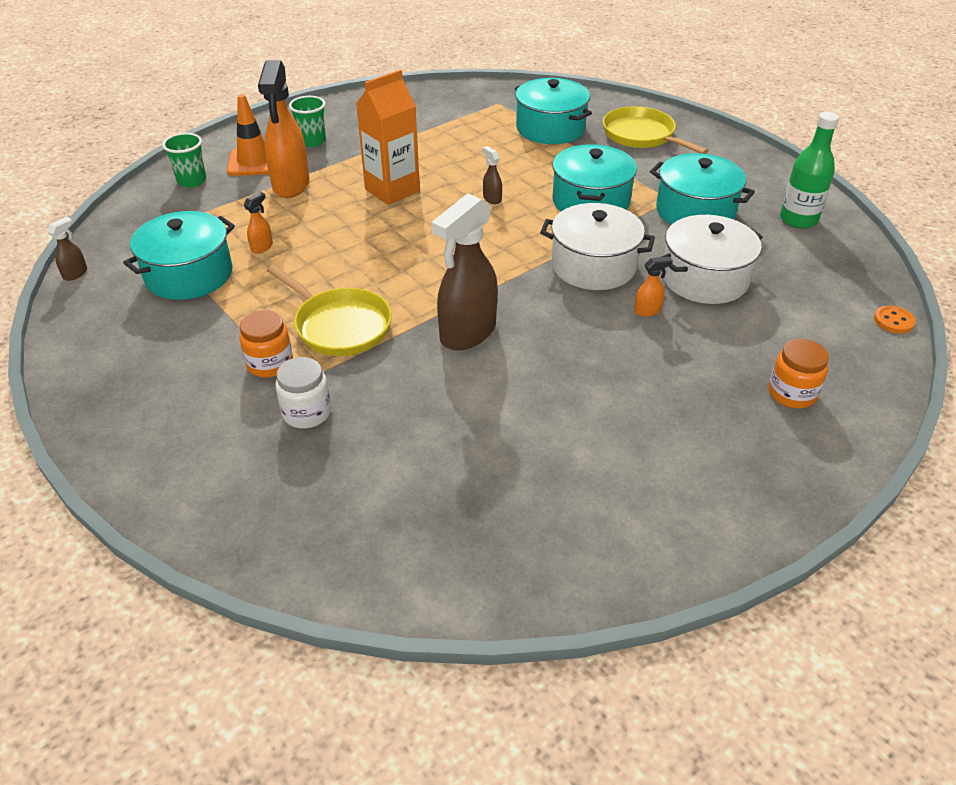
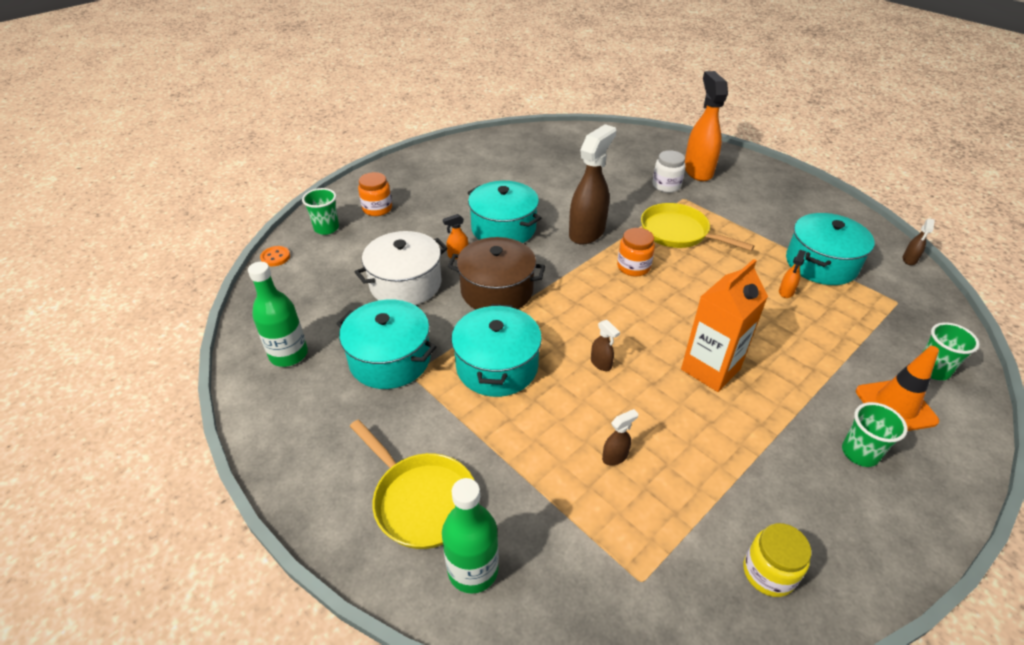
camera: 175 degrees right, 0 degrees up
orange jar [239,310,293,378] -> orange jar moved to [617,228,655,277]
orange spray bottle [258,60,309,198] -> orange spray bottle moved to [685,71,728,181]
turquoise pot [515,78,592,144] -> turquoise pot moved to [468,181,541,243]
white pot [540,203,655,290] -> brown pot [448,237,545,310]
none -> green cup [302,188,339,235]
none -> green bottle [442,478,499,594]
none -> brown spray bottle [602,409,638,465]
none -> yellow jar [744,523,811,597]

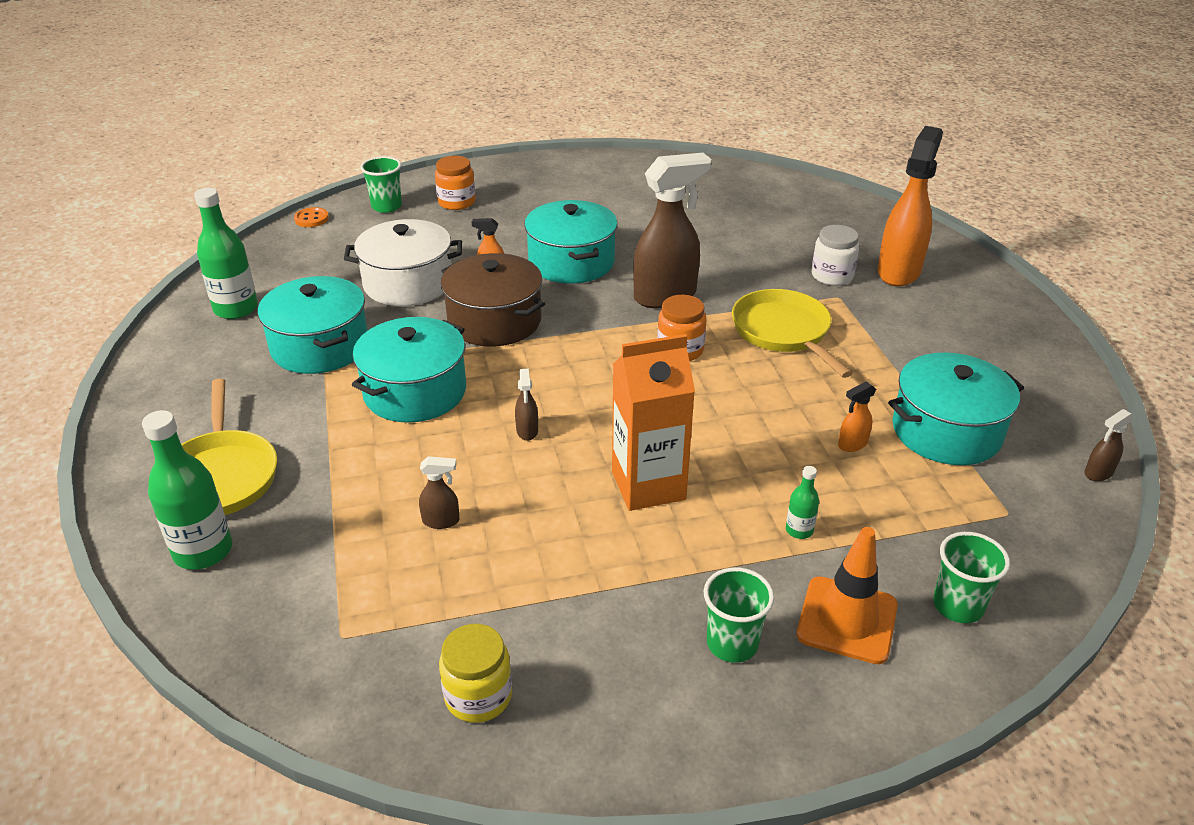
camera: 30 degrees right, 5 degrees down
none -> green bottle [786,466,819,539]

